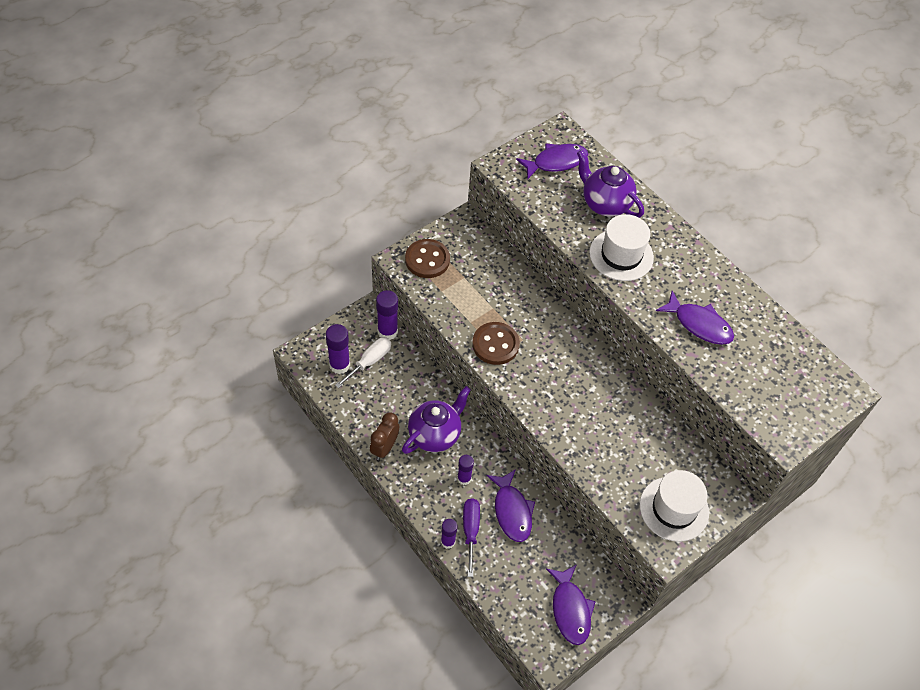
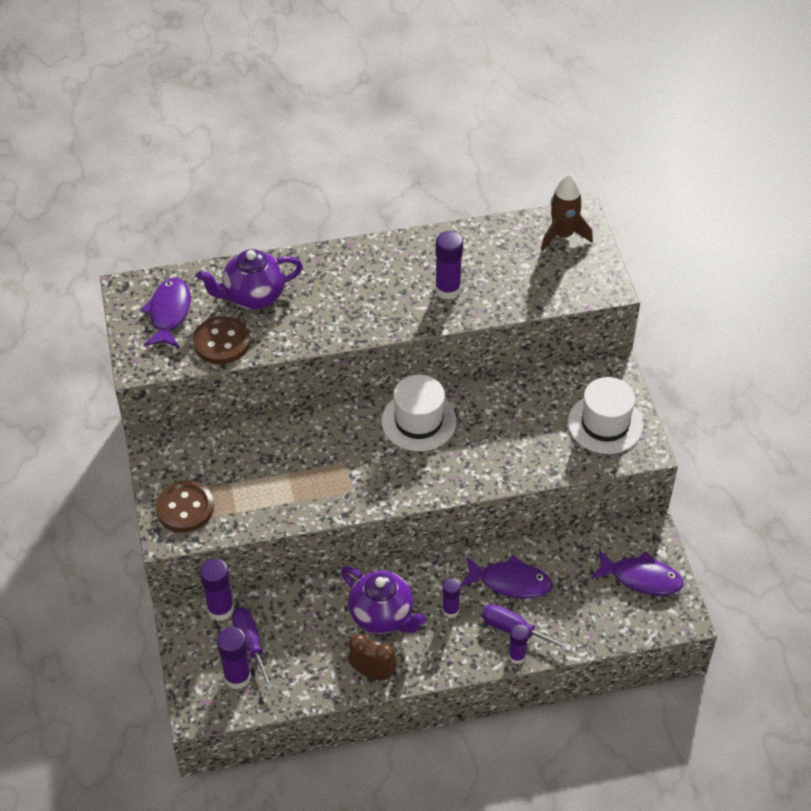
camera: 60 degrees left, 5 degrees down
white screwdriver [335,337,391,388] -> purple screwdriver [232,607,274,689]
brown clock [370,412,399,460] -> brown clock turned 150 degrees clockwise [348,634,397,680]
purple teapot [402,386,471,454] -> purple teapot turned 150 degrees clockwise [341,566,426,634]
brown button [472,322,520,365] -> brown button moved to [193,316,250,364]
white hat [589,214,654,281] -> white hat moved to [381,375,456,451]
purple fish [656,291,734,345] -> purple glue stick [435,231,463,300]
none -> brown rocket [541,174,593,251]

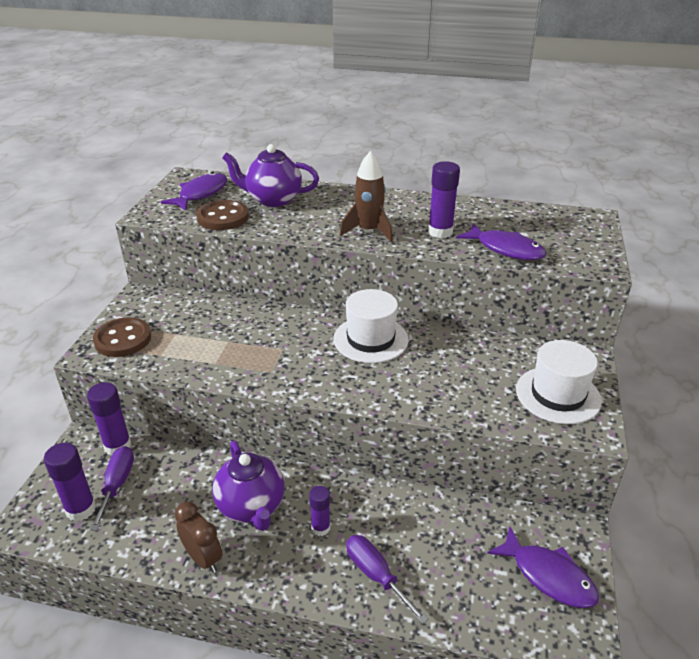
camera: 25 degrees right, 15 degrees down
purple fish [461,555,552,599] -> purple fish moved to [456,223,546,260]
purple glue stick [508,625,529,664] -> none
brown rocket [541,174,593,251] -> brown rocket moved to [340,151,393,242]

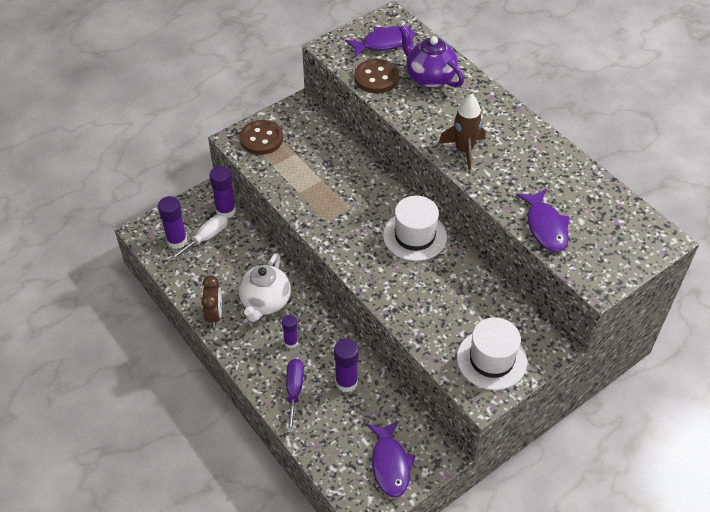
camera: 40 degrees right, 15 degrees up
purple screwdriver [90,446,134,530] -> white screwdriver [170,214,228,260]
purple teapot [212,441,284,531] -> white teapot [238,253,291,322]
purple glue stick [428,161,460,238] -> purple glue stick moved to [334,339,359,392]

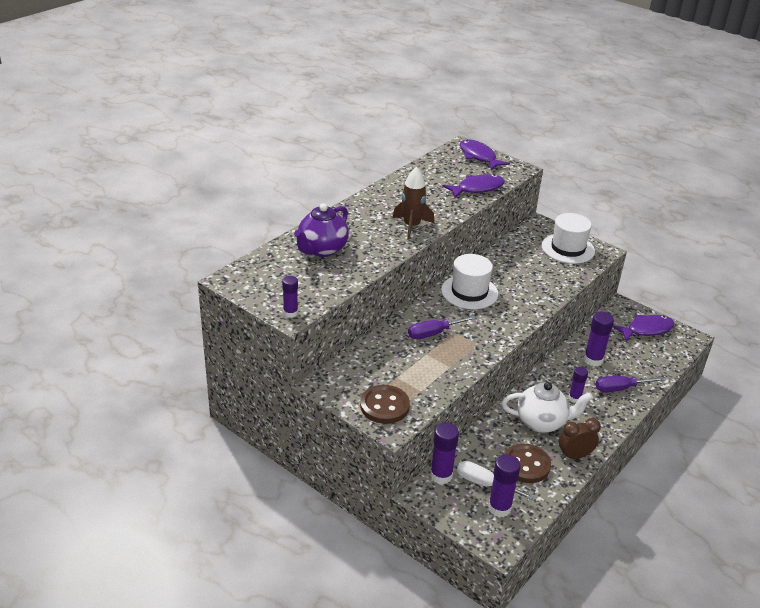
camera: 105 degrees left, 15 degrees down
purple fish [345,26,415,58] -> purple fish moved to [460,139,510,170]
brown button [354,59,399,93] -> brown button moved to [504,443,551,483]
none -> purple glue stick [282,276,298,318]
none -> purple screwdriver [408,315,476,339]

